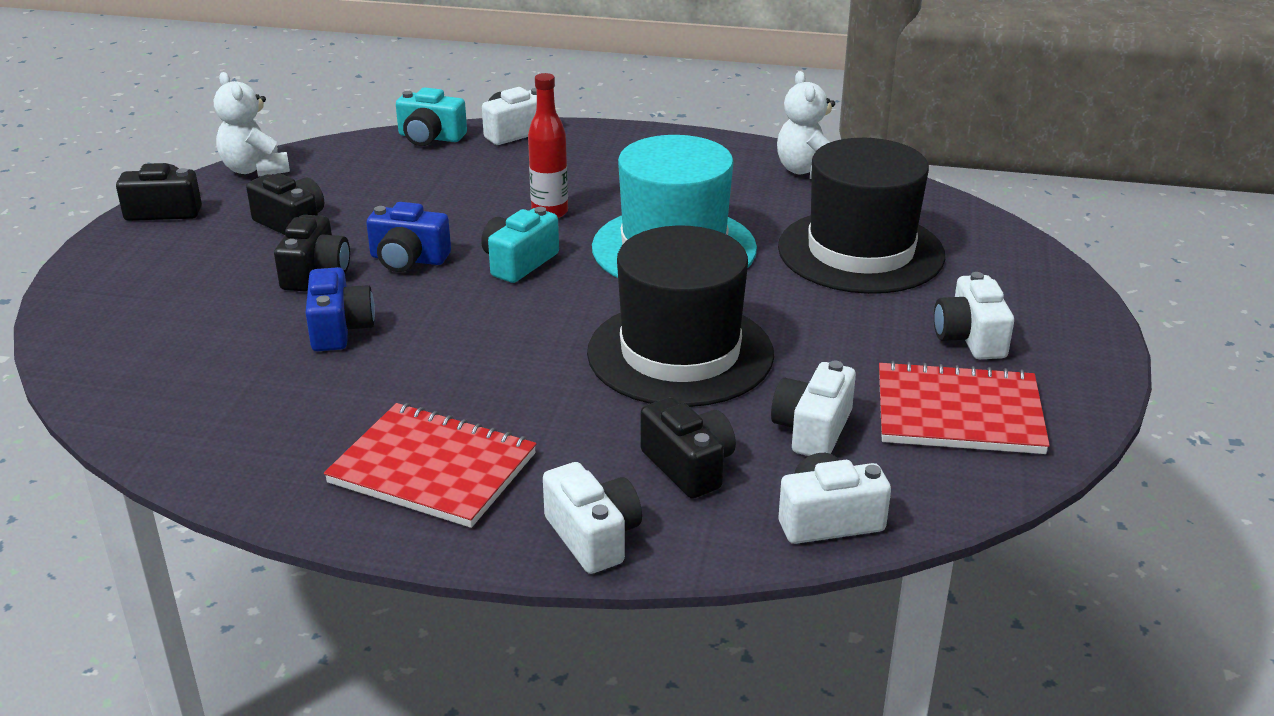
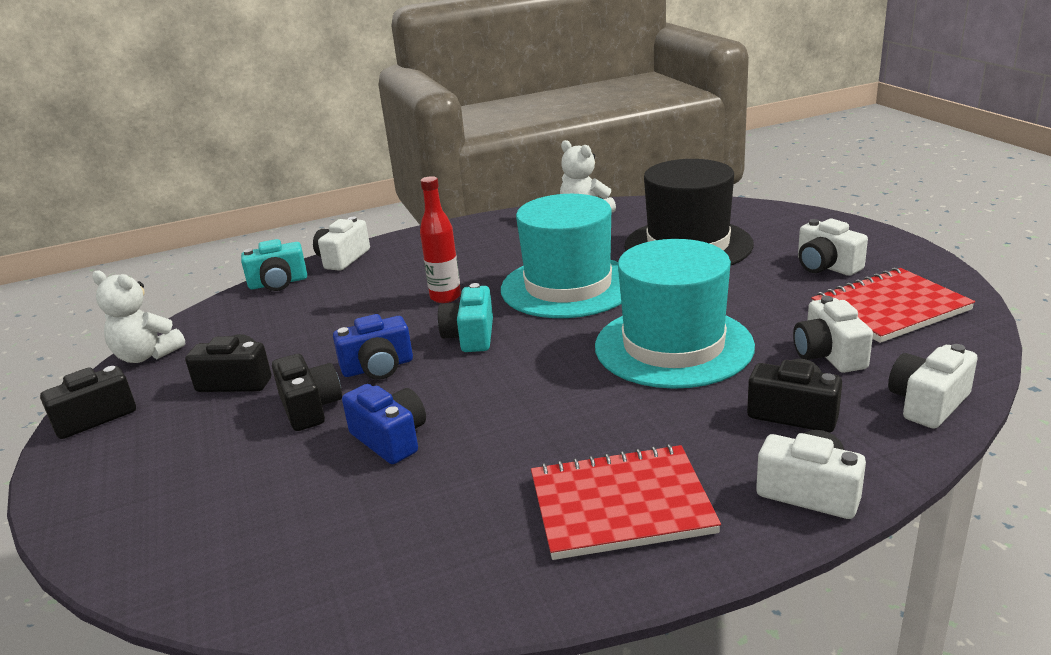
camera: 30 degrees left, 5 degrees down
black hat [587,226,774,407] -> turquoise hat [595,239,755,389]

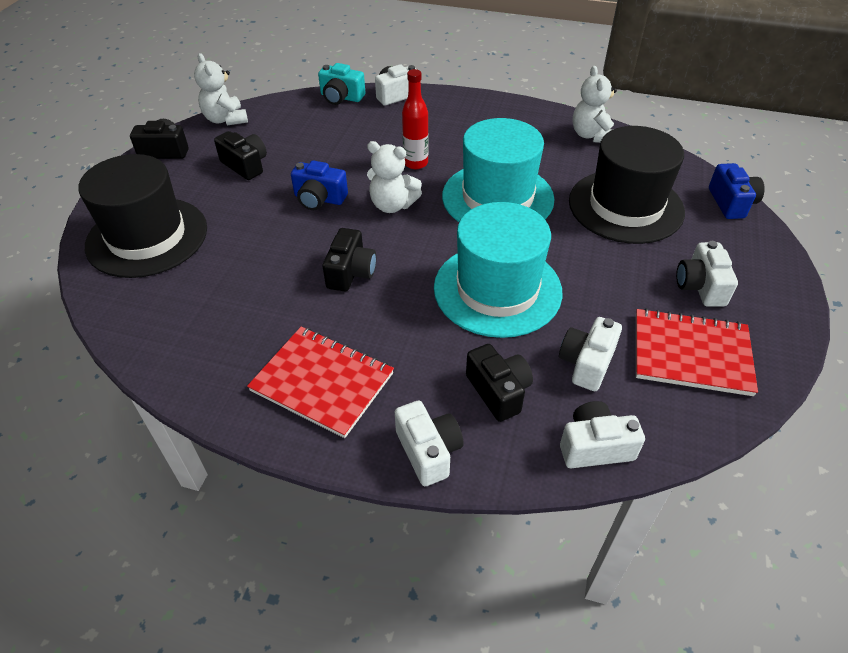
camera: 35 degrees right, 20 degrees up
black camera [272,354,342,431] -> black camera moved to [323,228,376,291]
blue camera [342,384,426,464] -> blue camera moved to [709,163,765,219]
turquoise camera [438,283,493,352] -> white teddy bear [367,141,422,213]
none -> black hat [78,154,207,278]

